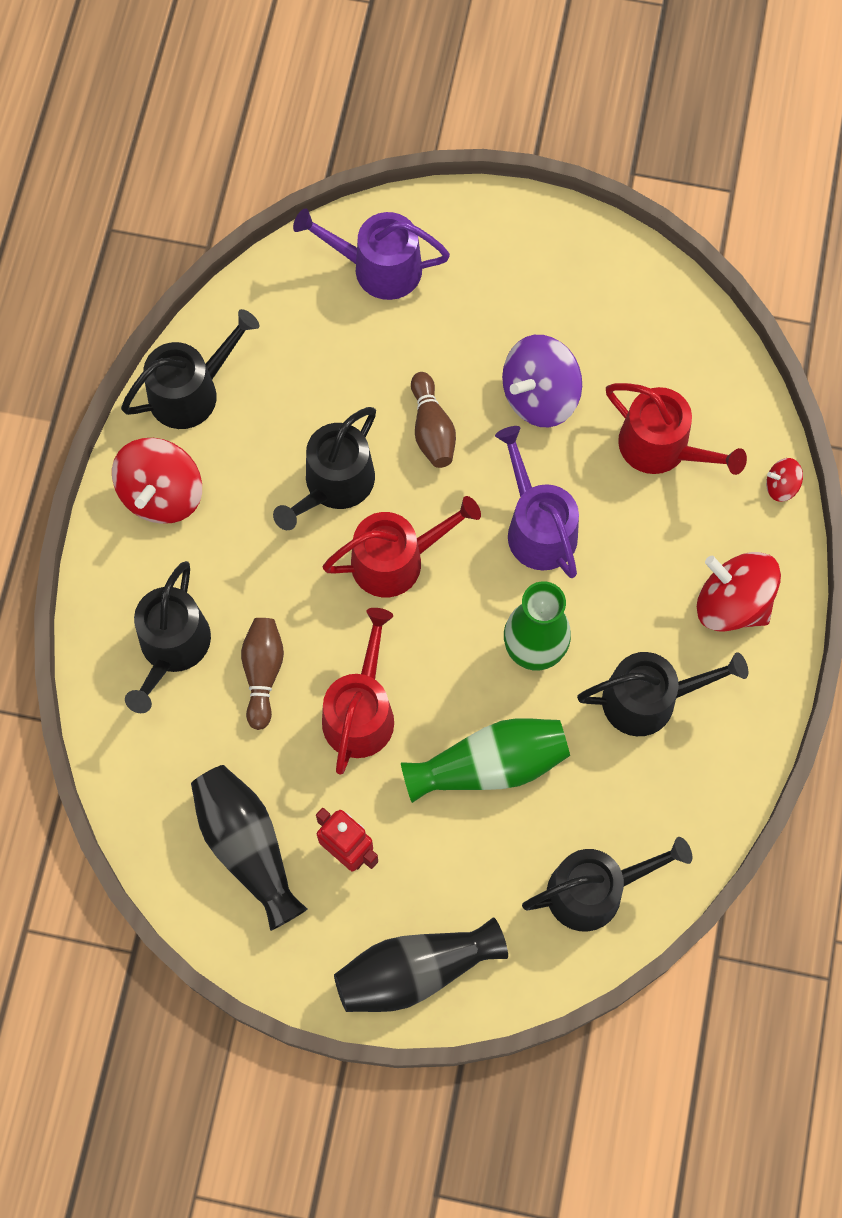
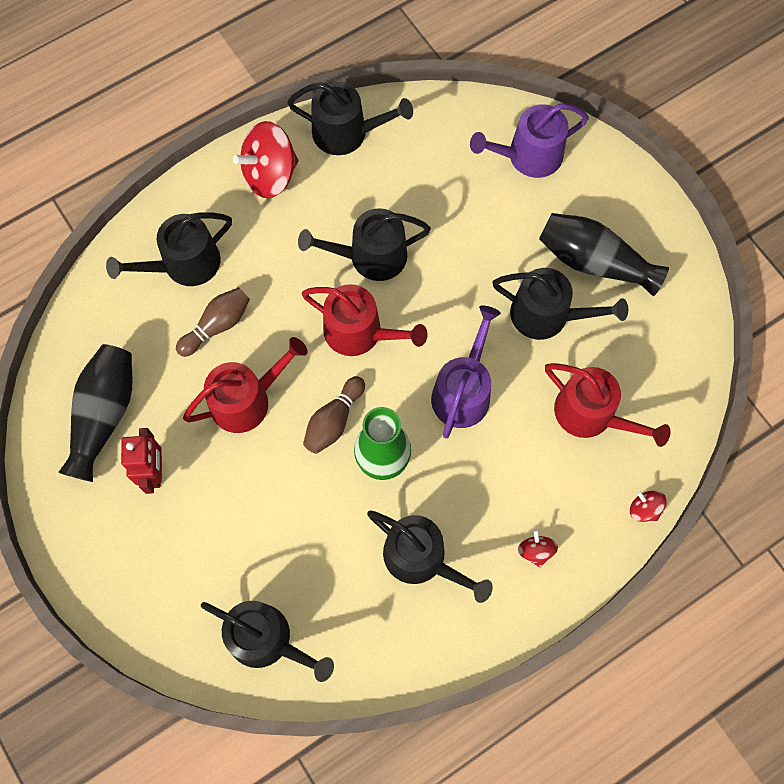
camera: 45 degrees right, 0 degrees up
purple watering can [293,208,450,300] -> purple watering can turned 75 degrees counterclockwise [470,103,589,178]
black vase [334,917,508,1012] -> black vase moved to [539,213,669,297]
green vase [401,718,570,803] -> none
brown bowling pin [411,372,456,468] -> brown bowling pin moved to [303,376,365,454]
purple spinning top [502,335,582,427] -> black watering can [492,268,628,340]
red watering can [606,383,747,475] -> red watering can turned 45 degrees counterclockwise [545,363,671,447]
red spinning top [697,552,781,632] -> red spinning top [518,529,558,568], size x0.48

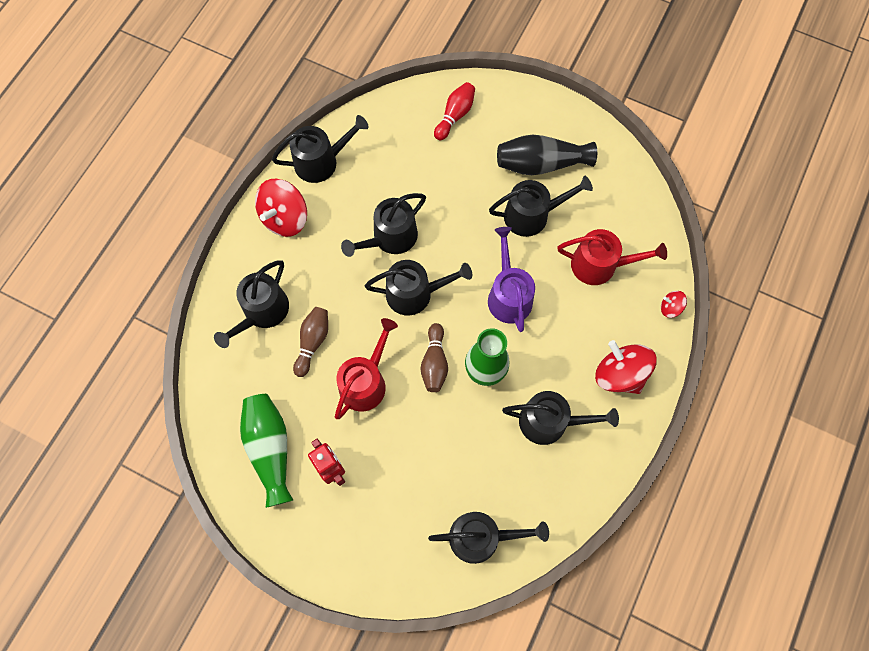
camera: 30 degrees left, 0 degrees up
black vase [58,344,132,482] -> green vase [240,394,293,508]
red watering can [302,284,427,356] -> black watering can [365,260,472,316]
purple watering can [470,103,589,178] -> red bowling pin [434,82,475,140]
red spinning top [518,529,558,568] -> red spinning top [595,340,656,394], size x2.09

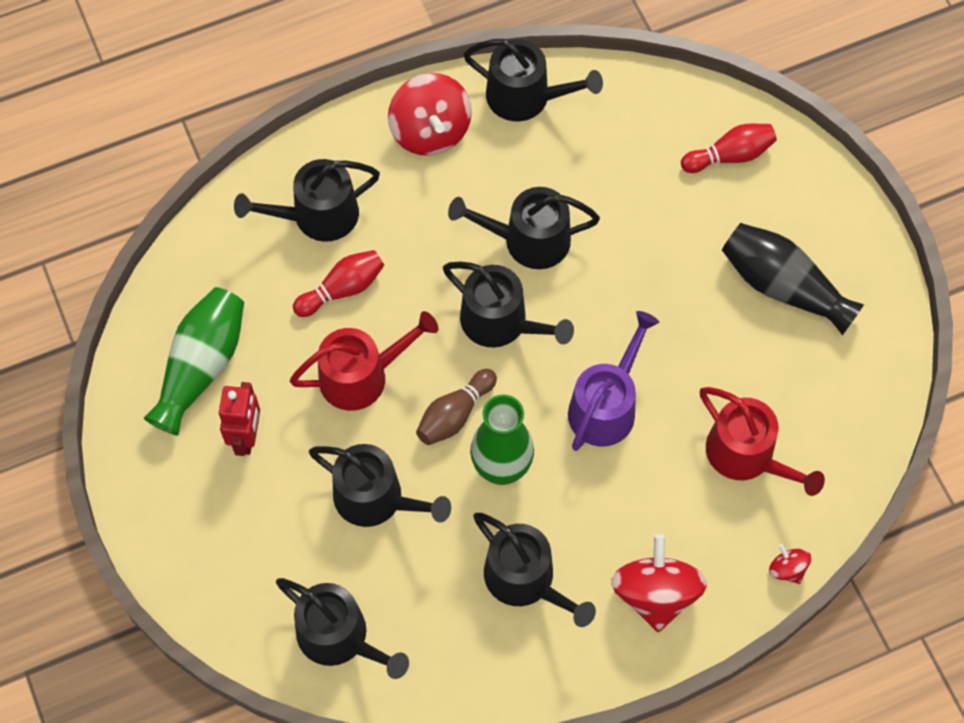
camera: 40 degrees right, 5 degrees down
red spinning top [255,179,307,237] -> red spinning top turned 90 degrees counterclockwise [388,73,472,156]
brown bowling pin [293,307,328,377] -> red bowling pin [293,250,384,317]
black watering can [489,176,593,237] -> black watering can moved to [309,444,451,527]

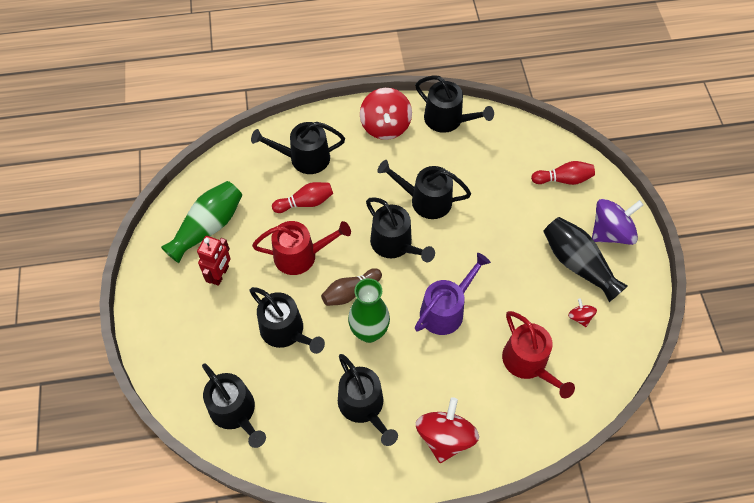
camera: 15 degrees right, 5 degrees down
red spinning top [769,544,811,584] -> red spinning top moved to [568,299,597,327]
none -> purple spinning top [592,199,643,245]

